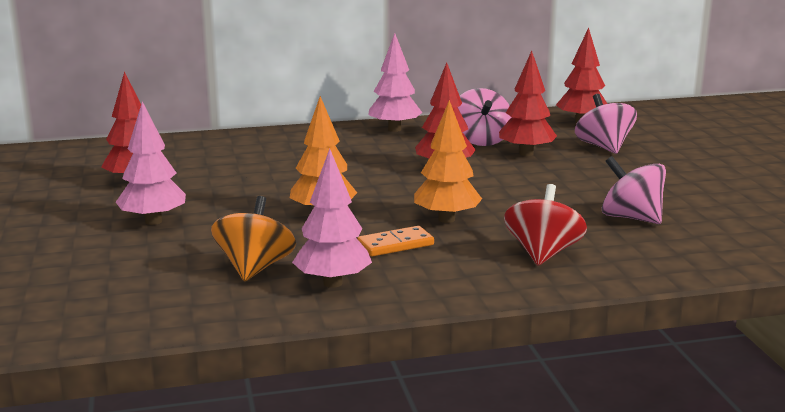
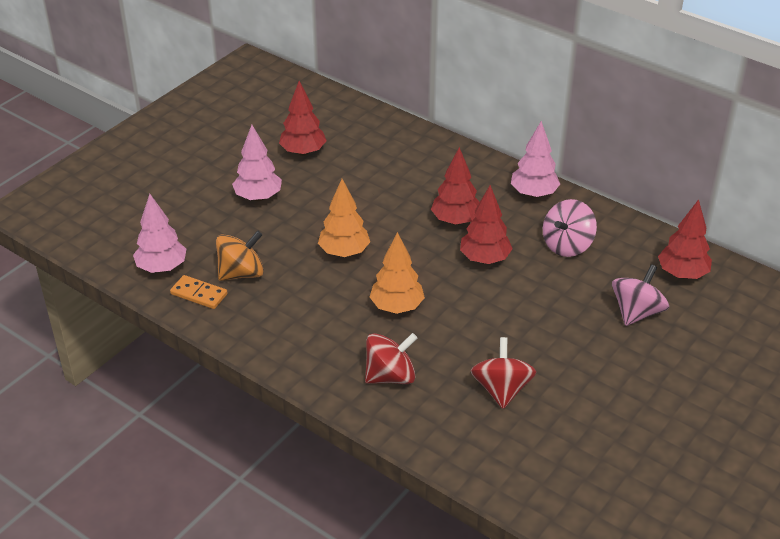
camera: 50 degrees right, 20 degrees up
pink tree [292,149,372,288] -> pink tree moved to [133,194,186,273]
orange domino [357,226,434,257] -> orange domino moved to [170,275,227,309]
red tree [499,51,557,156] -> red tree moved to [431,147,479,225]
pink spinning top [602,156,666,224] -> red spinning top [471,337,536,409]

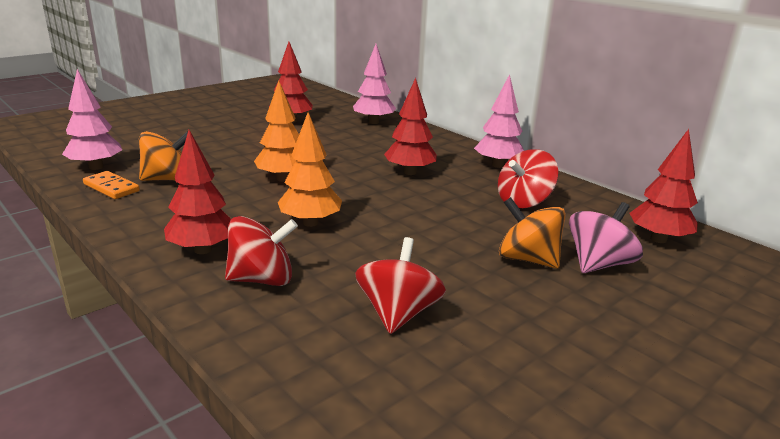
camera: 10 degrees right, 15 degrees down
pink tree [232,125,282,201] -> pink tree moved to [353,44,396,124]
red tree [460,185,513,264] -> red tree moved to [164,130,231,254]
pink spinning top [543,199,597,257] -> red spinning top [498,149,558,208]
none -> orange spinning top [499,197,566,269]

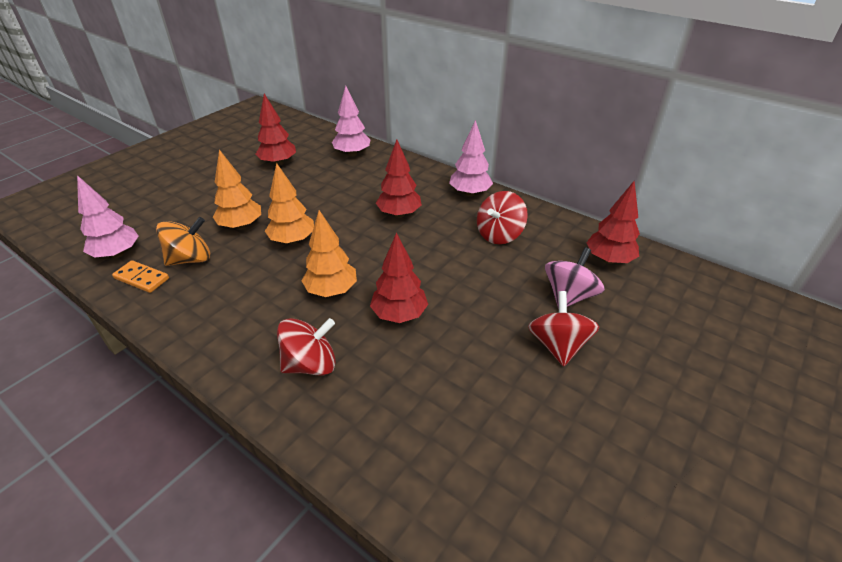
camera: 10 degrees left, 15 degrees up
red tree [164,130,231,254] -> red tree moved to [370,233,428,323]
red spinning top [355,237,446,334] -> red spinning top moved to [528,291,599,366]
orange spinning top [499,197,566,269] -> none
none -> orange tree [213,150,261,230]

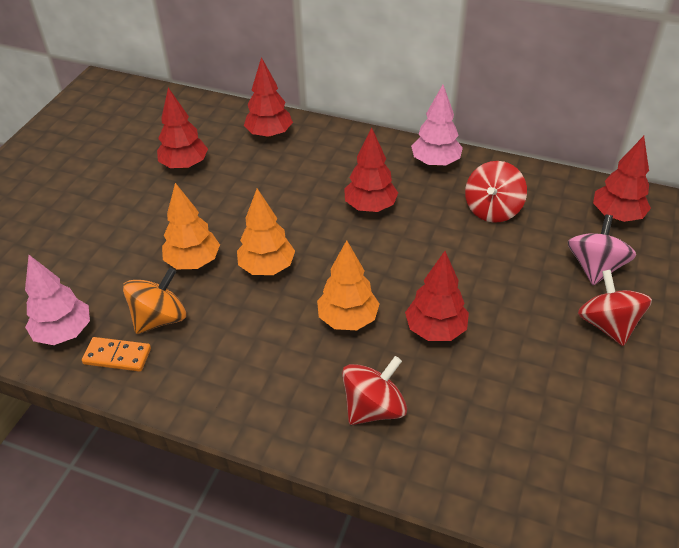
camera: 15 degrees left, 5 degrees up
pink tree [332,86,370,157] -> red tree [244,57,293,138]

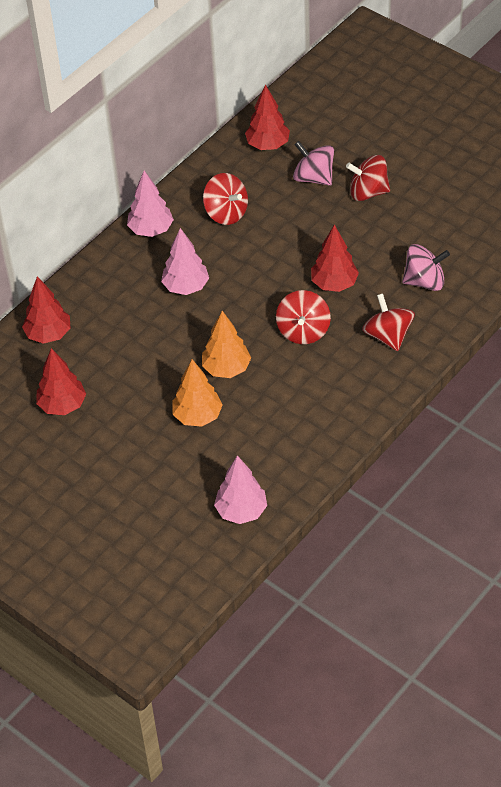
camera: 70 degrees left, 5 degrees up
orange domino [82,337,151,372] -> none
orange spinning top [123,268,186,334] -> none
orange tree [317,240,379,330] -> red spinning top [276,290,331,344]
red tree [344,128,398,212] -> pink tree [161,228,209,295]
none -> pink spinning top [402,244,450,291]

